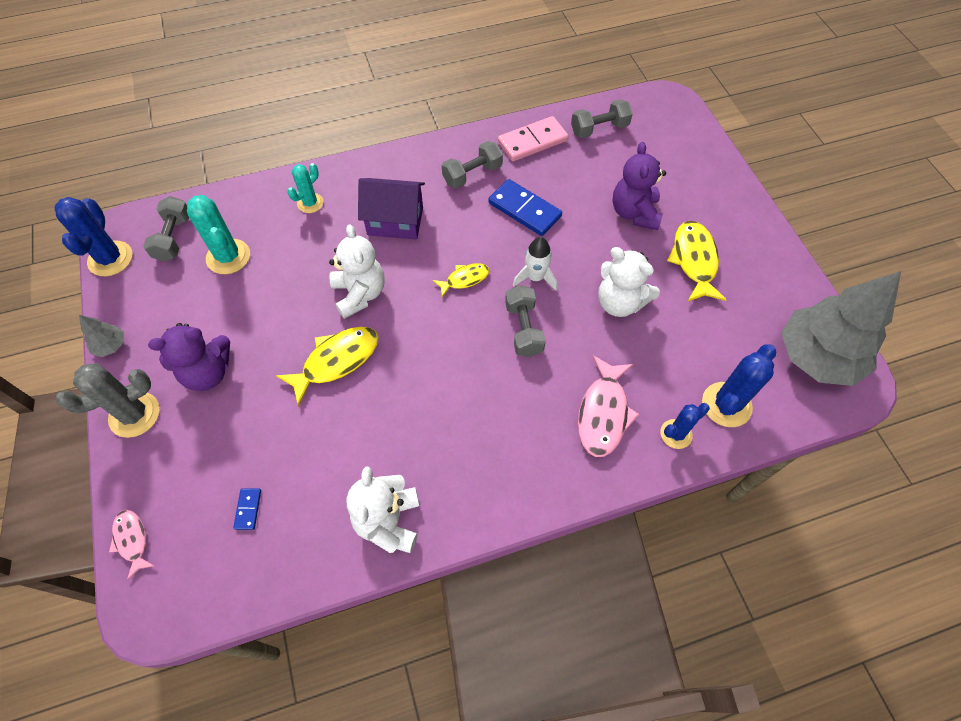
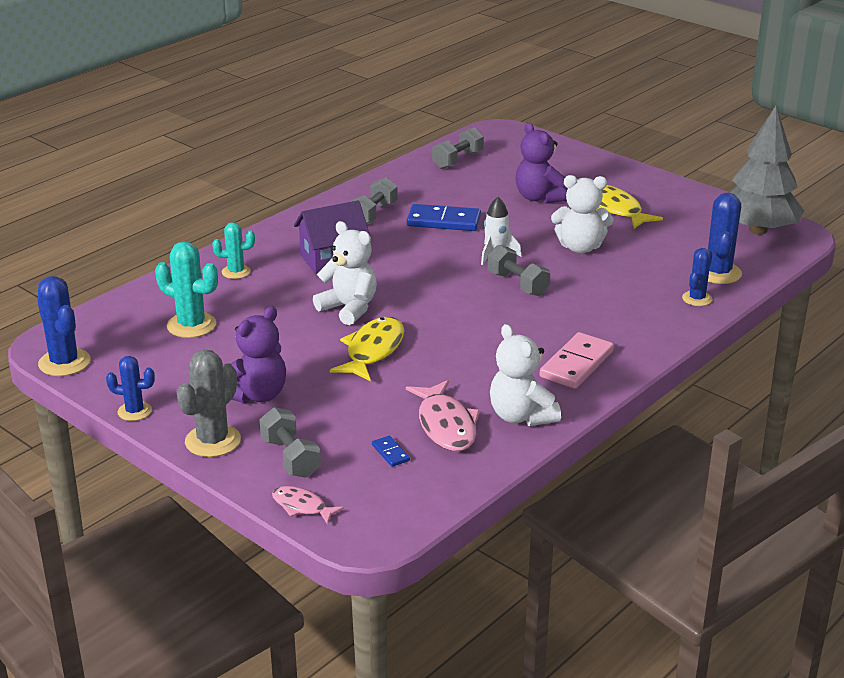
camera: 30 degrees left, 30 degrees down
grey tree [79,315,124,357] -> blue cactus [106,356,155,421]
grey dumbbell [143,196,189,262] -> grey dumbbell moved to [260,407,321,478]
turquoise cactus [287,163,324,213] -> turquoise cactus turned 75 degrees clockwise [212,222,255,279]
yellow fish [433,263,489,297] -> none
pink domino [498,116,568,161] -> pink domino moved to [540,332,614,389]
pink fish [578,355,639,457] -> pink fish moved to [406,380,480,451]

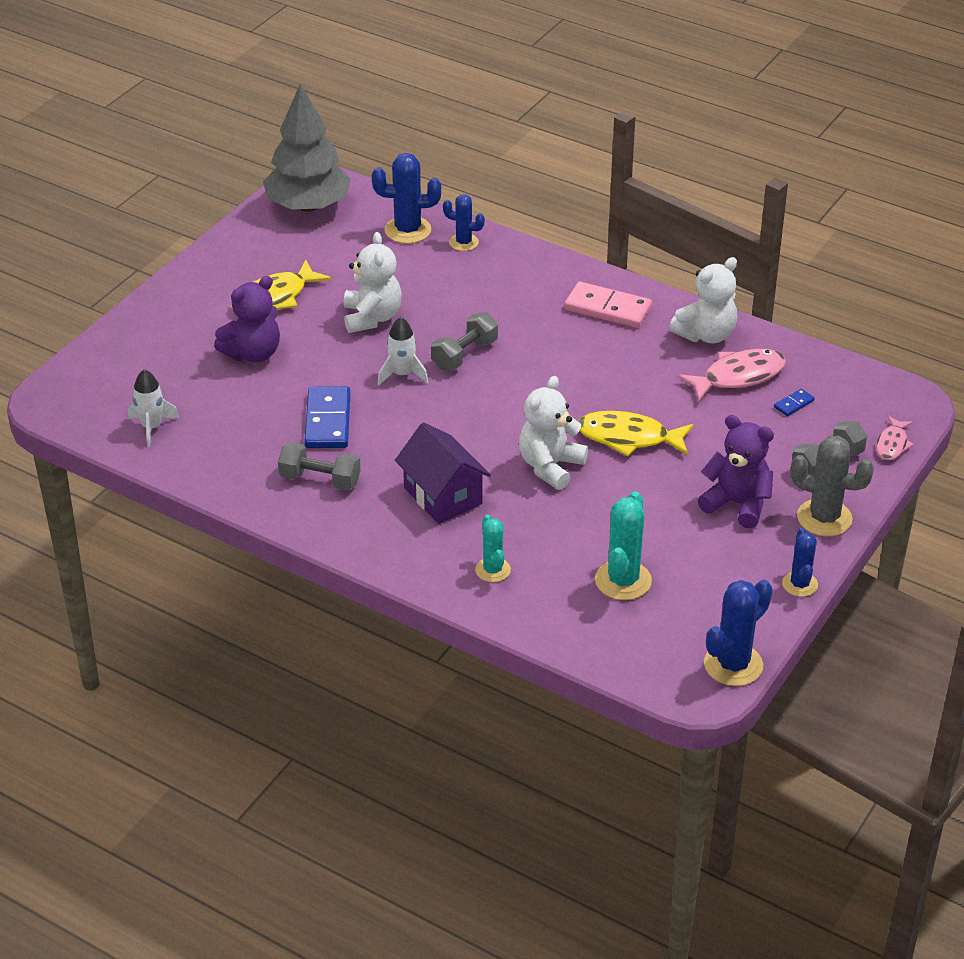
camera: 100 degrees left, 10 degrees up
grey dumbbell [432,127,484,169] -> white rocket [128,369,180,447]

